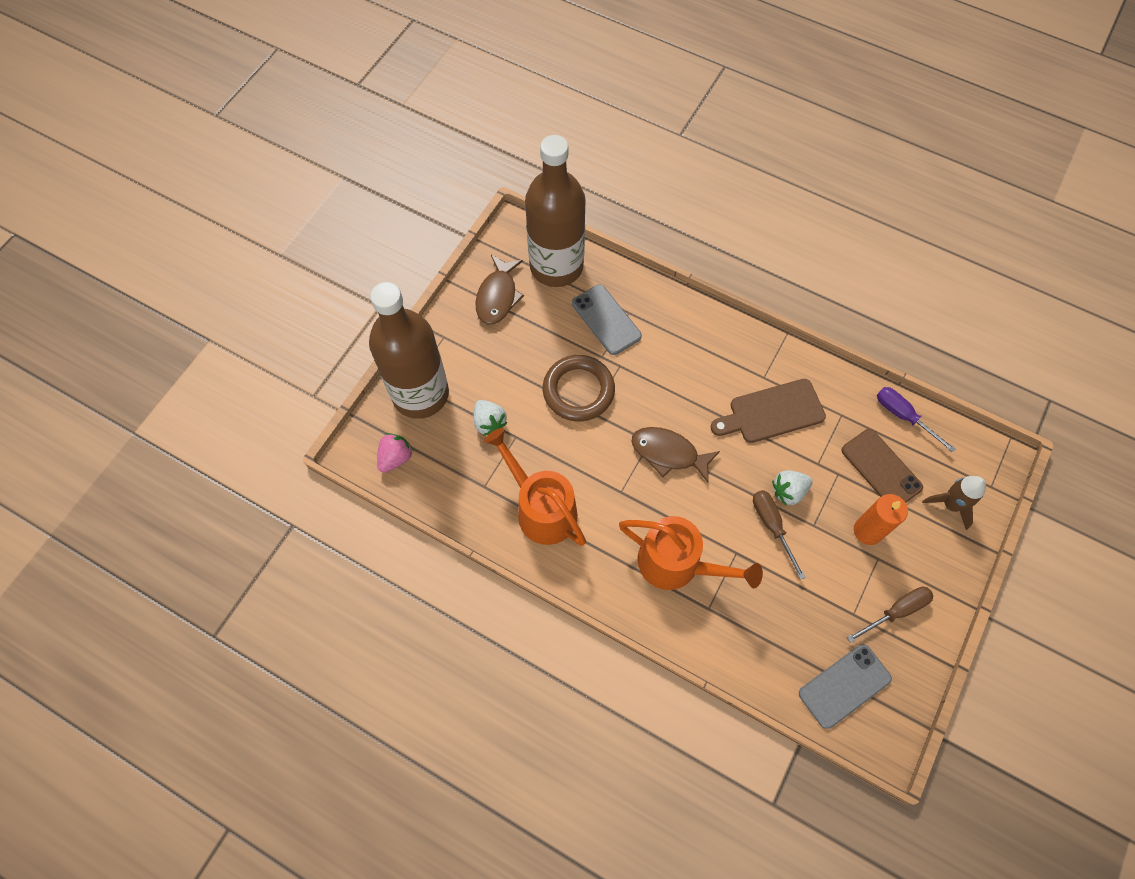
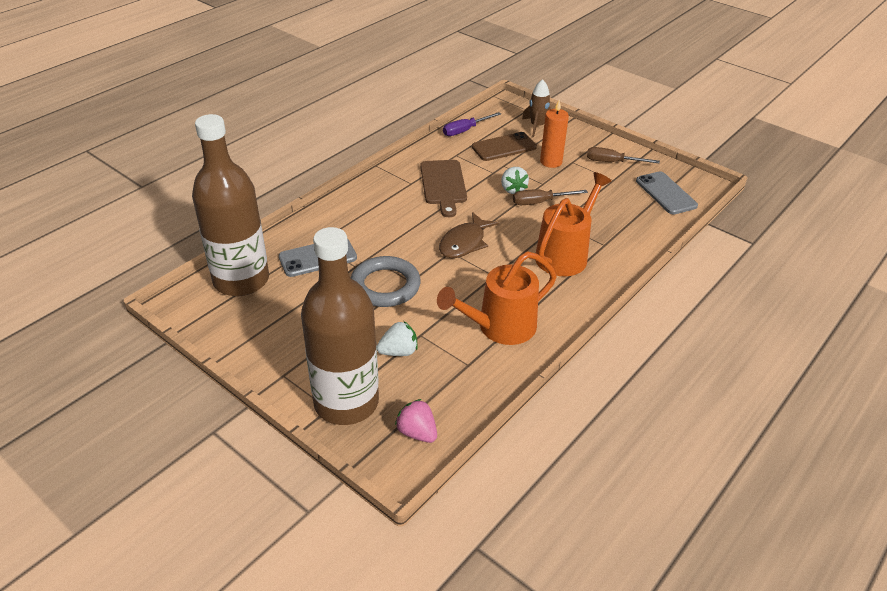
camera: 80 degrees left, 25 degrees down
brown fish [475,255,524,324] -> none
brown ring [543,355,615,421] -> grey ring [351,256,421,307]
brown screwdriver [847,587,933,643] -> brown screwdriver turned 60 degrees counterclockwise [587,147,660,163]

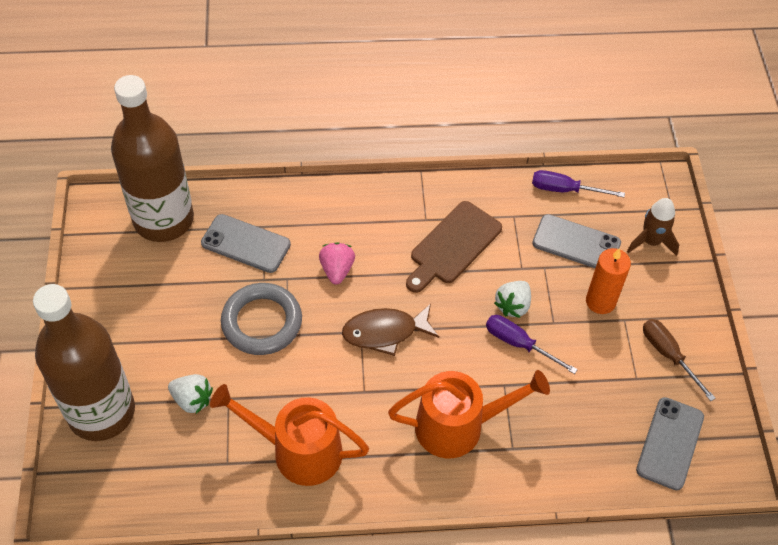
camera: 45 degrees right, 15 degrees up
pink strawberry [395,399,437,443] -> pink strawberry moved to [319,242,355,285]
brown phone [472,132,537,161] -> grey phone [532,214,621,268]
brown screwdriver [513,189,588,205] -> purple screwdriver [486,315,578,374]

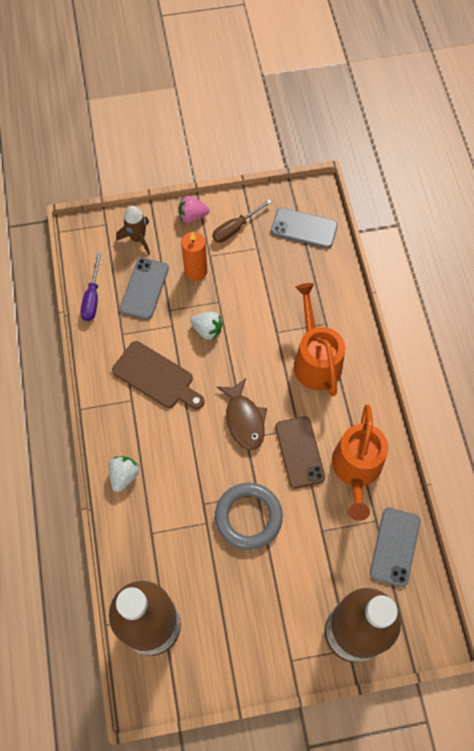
camera: 95 degrees left, 10 degrees up
white strawberry [168,374,213,414] -> white strawberry moved to [109,456,139,492]
grey phone [201,214,291,273] -> grey phone moved to [370,508,420,587]
pink strawberry [319,242,355,285] -> pink strawberry moved to [178,196,210,223]
purple screwdriver [486,315,578,374] -> none
none -> brown phone [275,416,325,489]

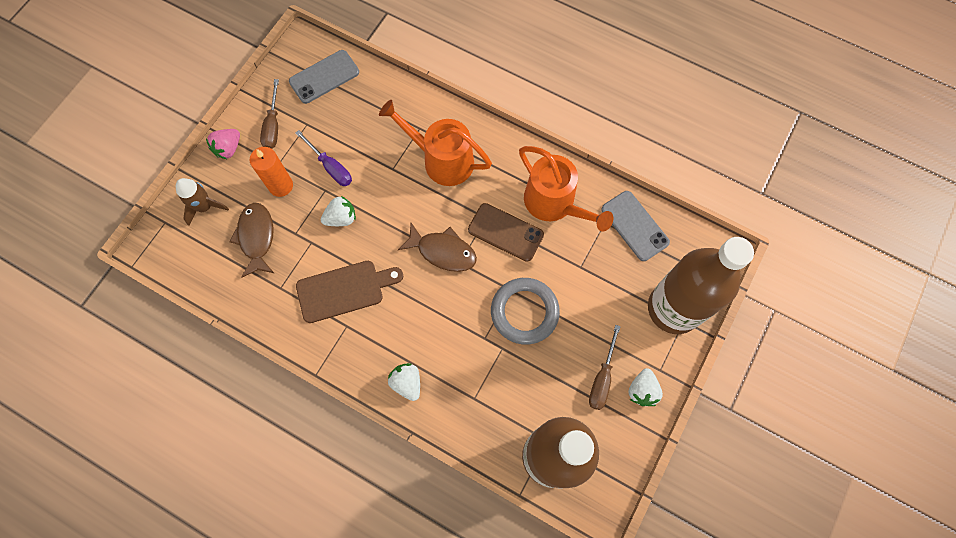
camera: 50 degrees left, 5 degrees up
purple screwdriver [80,253,101,321] -> purple screwdriver moved to [295,130,352,186]
grey phone [120,258,169,320] -> brown fish [229,203,274,278]
none -> brown screwdriver [589,325,621,410]
none -> white strawberry [628,368,663,406]

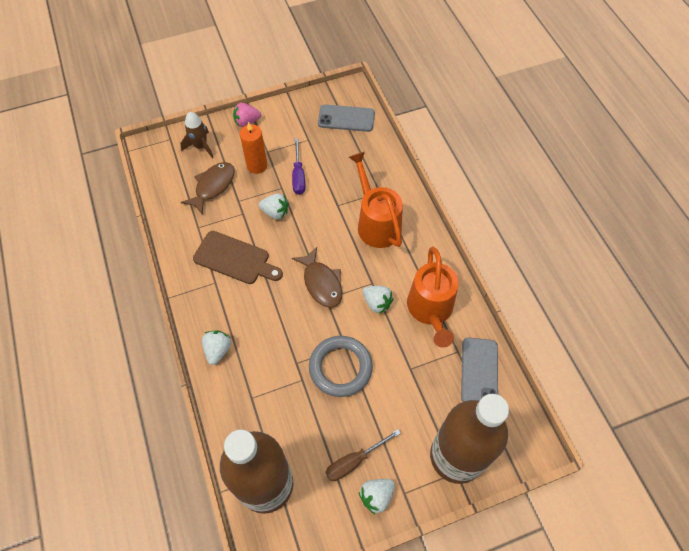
camera: 40 degrees right, 10 degrees down
brown screwdriver [260,79,279,149] -> none
brown phone [468,203,544,262] -> white strawberry [362,286,393,314]

